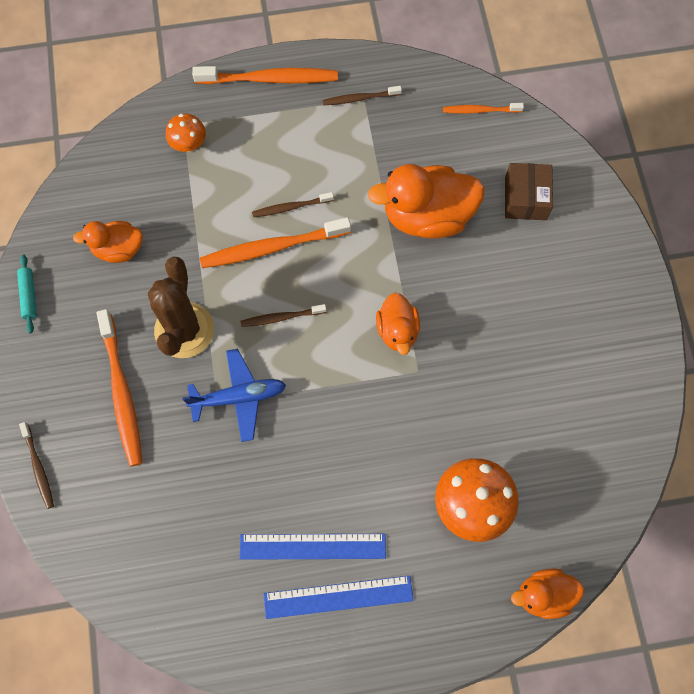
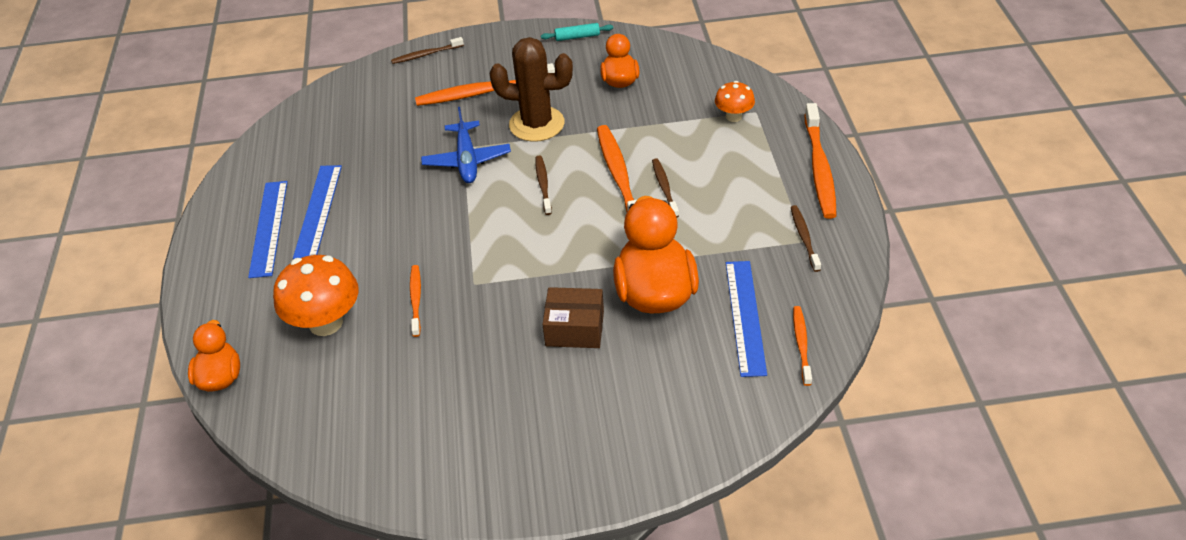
camera: 95 degrees right, 25 degrees down
orange duck [376,293,420,355] -> none
brown box [505,163,553,220] -> brown box moved to [542,287,604,348]
none -> orange toothbrush [410,265,421,337]
none -> blue ruler [726,261,767,377]

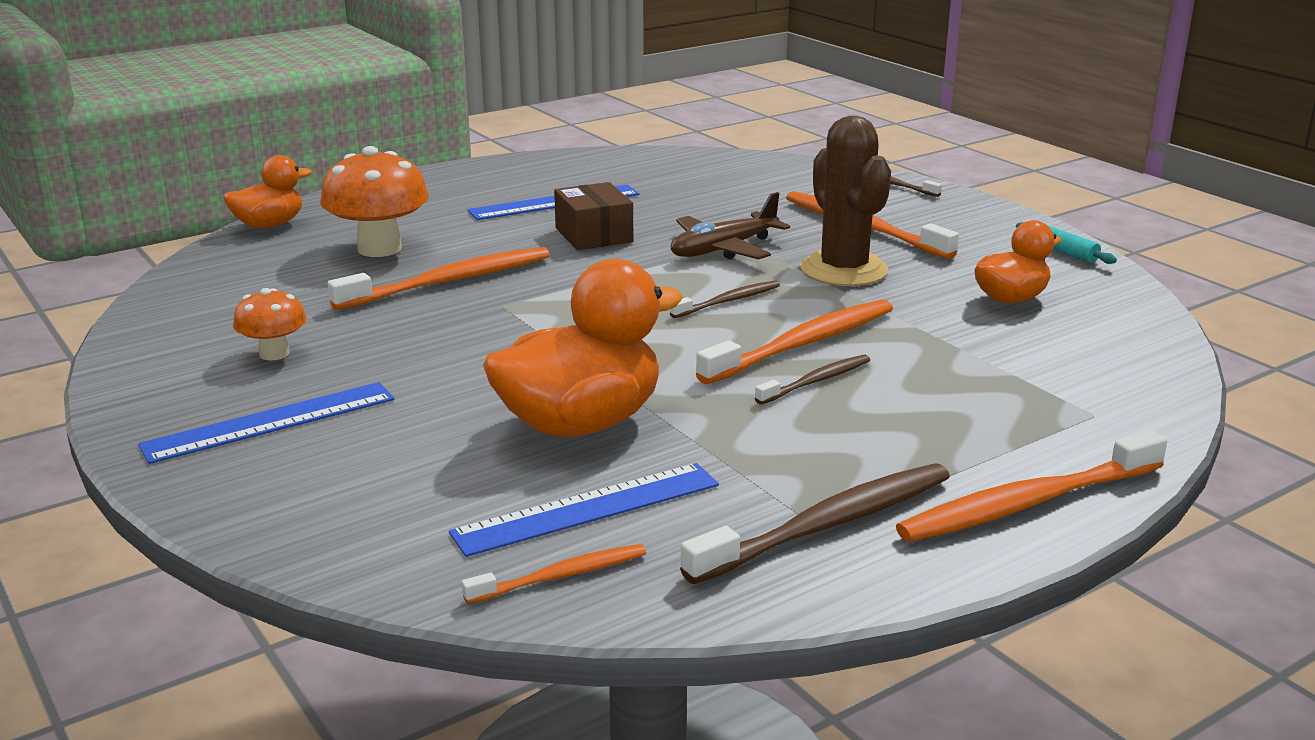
camera: 60 degrees right, 20 degrees down
blue ruler [248,181,288,278] -> blue ruler moved to [138,382,394,464]
orange toothbrush [410,265,421,337] -> orange toothbrush [328,247,550,310], size x1.82
blue plane [421,107,511,183] -> brown plane [671,192,790,259]
brown box [542,287,604,348] -> brown box moved to [554,182,633,250]
orange mushroom [715,81,755,122] -> orange mushroom moved to [233,288,306,361]
brown toothbrush [791,205,821,272] -> brown toothbrush [680,463,950,584], size x1.82

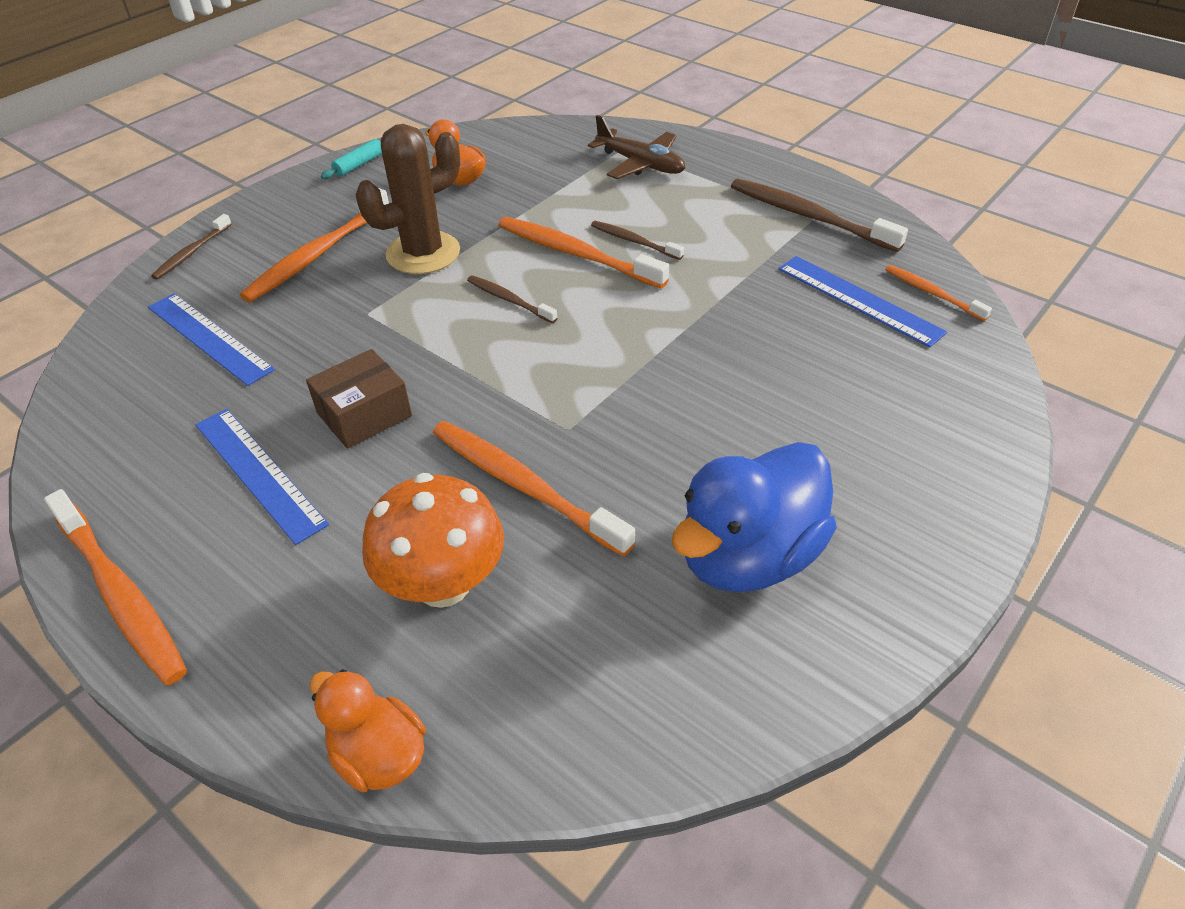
camera: 105 degrees left, 20 degrees up
blue ruler [138,382,394,464] -> blue ruler moved to [148,293,275,386]
orange mushroom [233,288,306,361] -> blue duck [672,442,837,592]
orange duck [483,258,683,437] -> none
brown plane [671,192,790,259] -> brown plane moved to [588,115,685,179]
orange toothbrush [896,431,1167,542] -> orange toothbrush moved to [44,489,187,685]

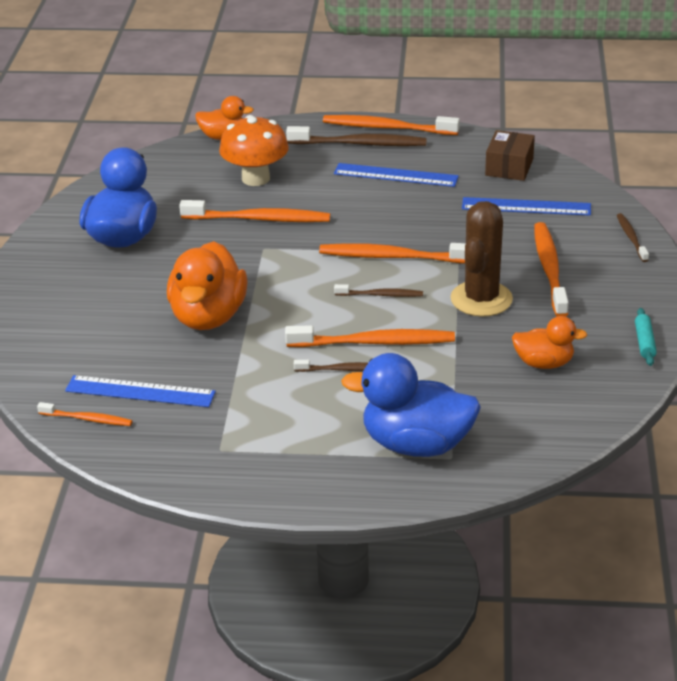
camera: 145 degrees right, 10 degrees down
brown box [306,349,412,449] -> brown box moved to [485,130,535,181]
brown plane [588,115,685,179] -> blue duck [341,353,481,457]
brown toothbrush [731,179,908,252] -> brown toothbrush moved to [286,126,427,146]
none -> orange duck [167,241,248,330]
none -> orange toothbrush [319,243,466,263]

